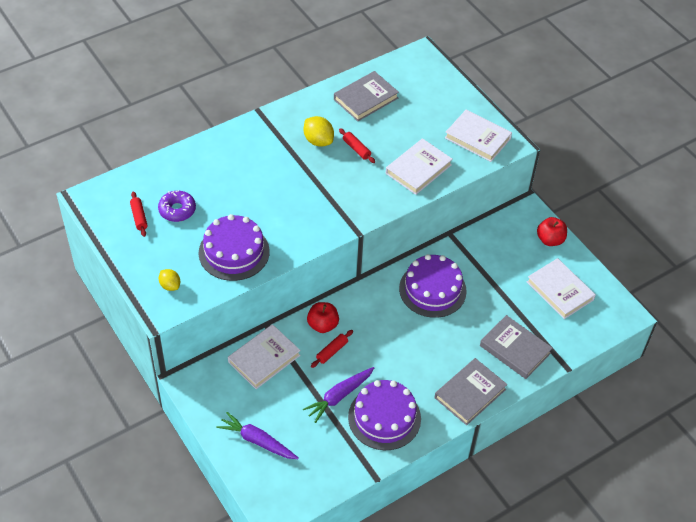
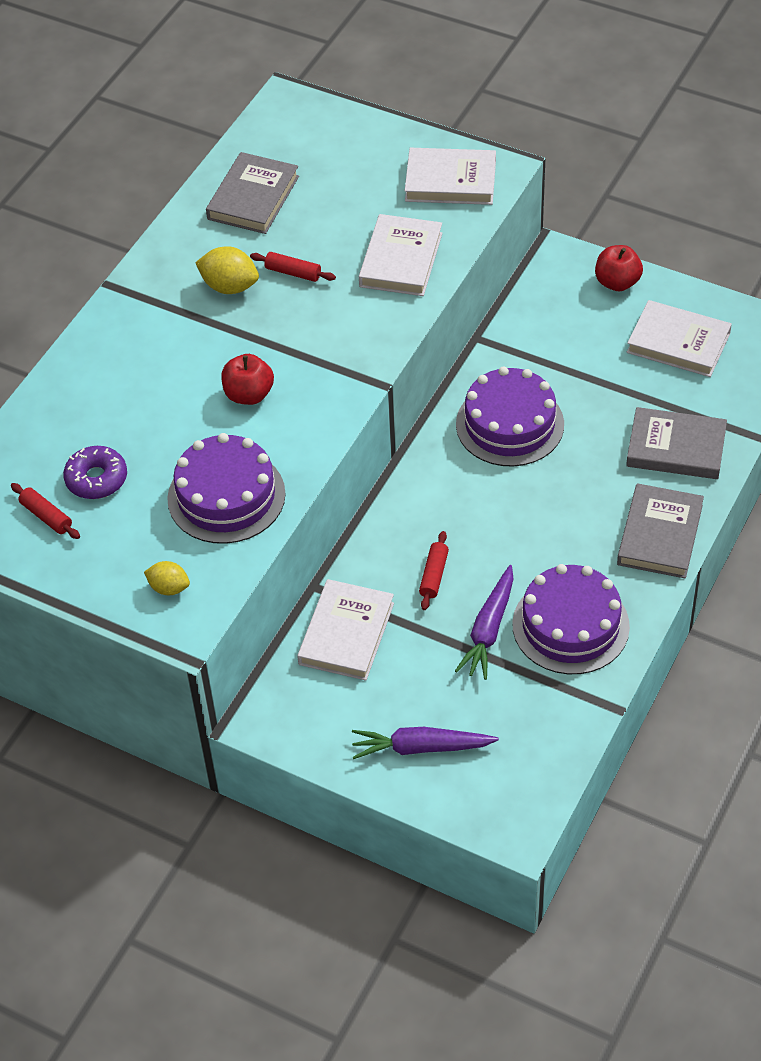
camera: 25 degrees left, 0 degrees up
red apple [307,302,339,333] -> red apple moved to [221,354,274,405]

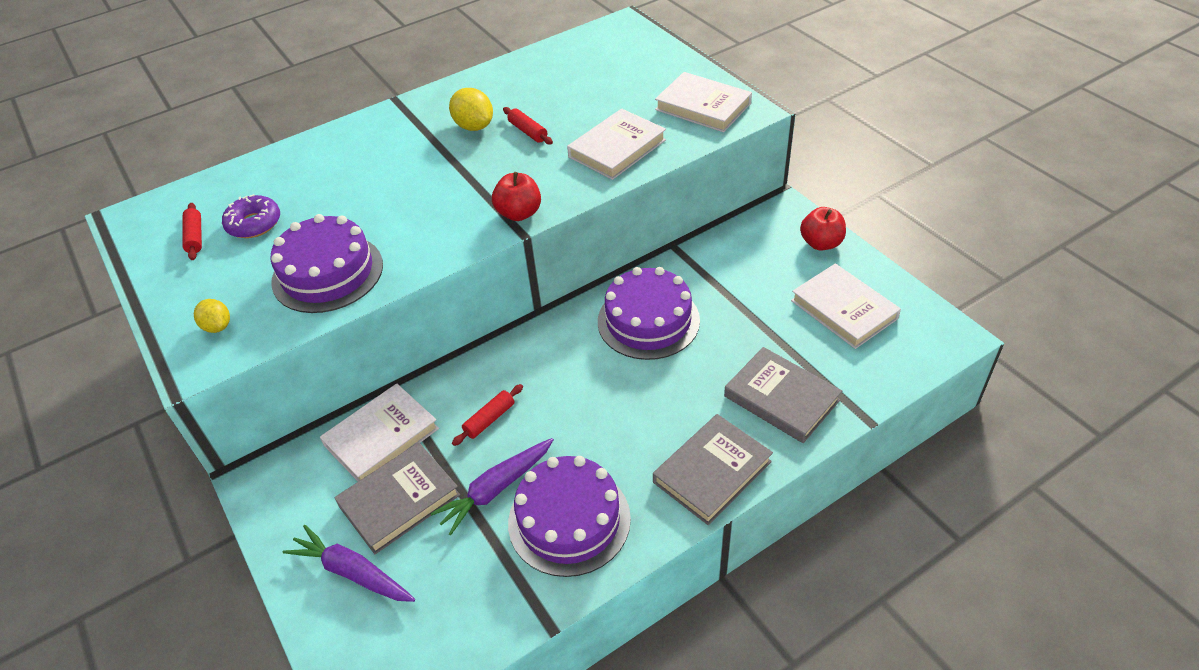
camera: 30 degrees right, 5 degrees down
grey book [206,152,299,234] -> grey book moved to [334,443,460,554]
red apple [221,354,274,405] -> red apple moved to [492,172,541,221]

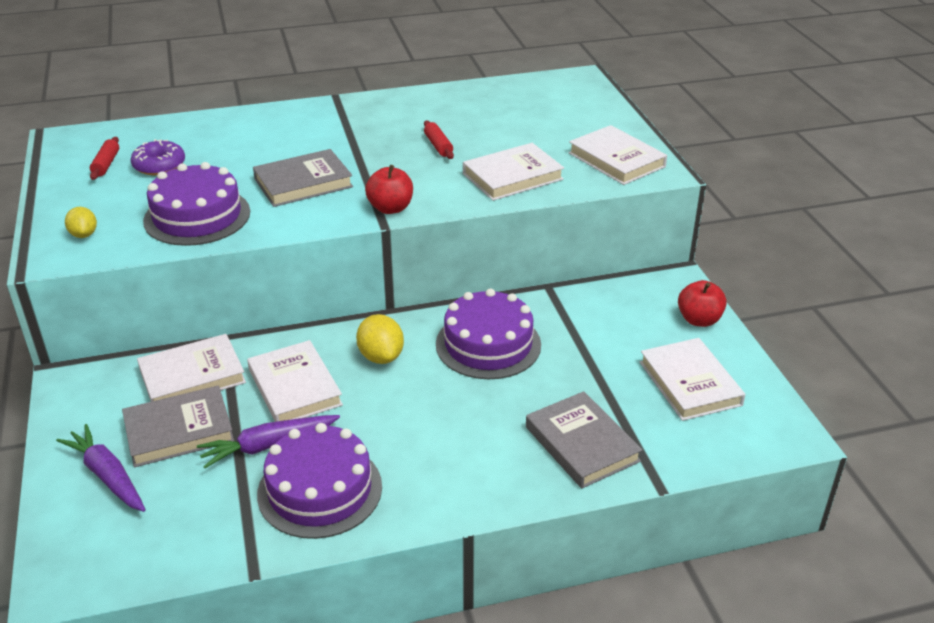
camera: 15 degrees right, 10 degrees down
yellow lemon [449,88,493,131] -> yellow lemon moved to [356,314,404,364]
red rolling pin [452,384,523,446] -> white book [247,340,343,422]
grey book [653,414,773,525] -> grey book moved to [253,149,353,207]

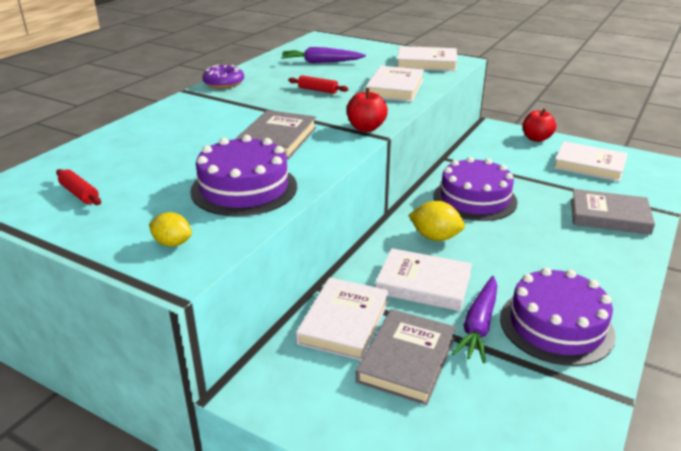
camera: 45 degrees left, 5 degrees down
purple carrot [56,424,146,512] -> purple carrot moved to [281,47,366,63]
purple donut [131,139,185,175] -> purple donut moved to [203,65,244,88]

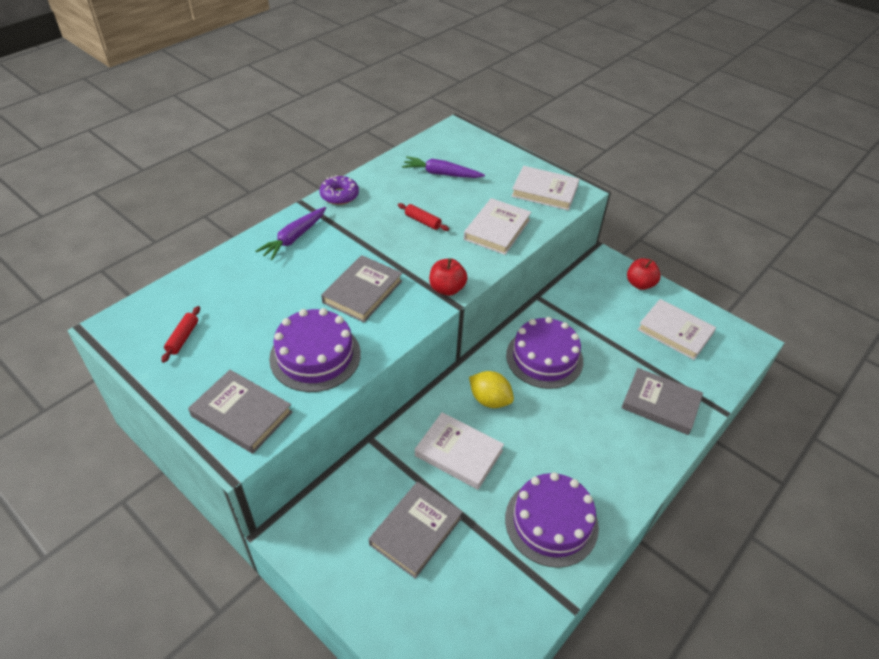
camera: 10 degrees right, 15 degrees up
red rolling pin [56,169,101,205] -> red rolling pin turned 45 degrees clockwise [161,306,200,363]
yellow lemon [149,212,192,247] -> grey book [188,370,292,454]
white book [296,277,389,360] -> none
purple carrot [452,276,497,363] -> purple carrot moved to [256,207,326,260]

